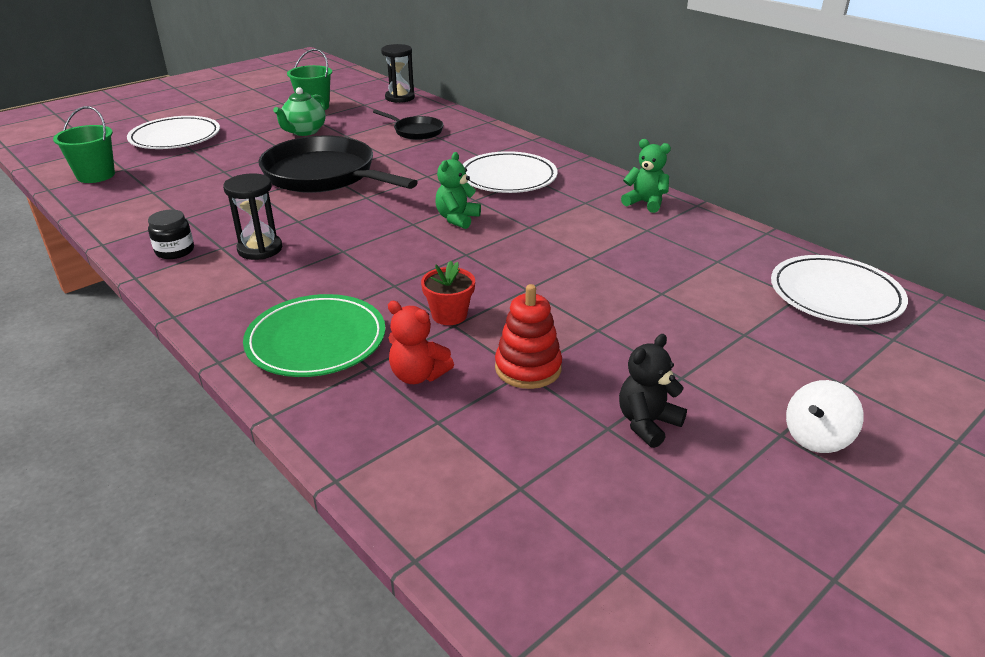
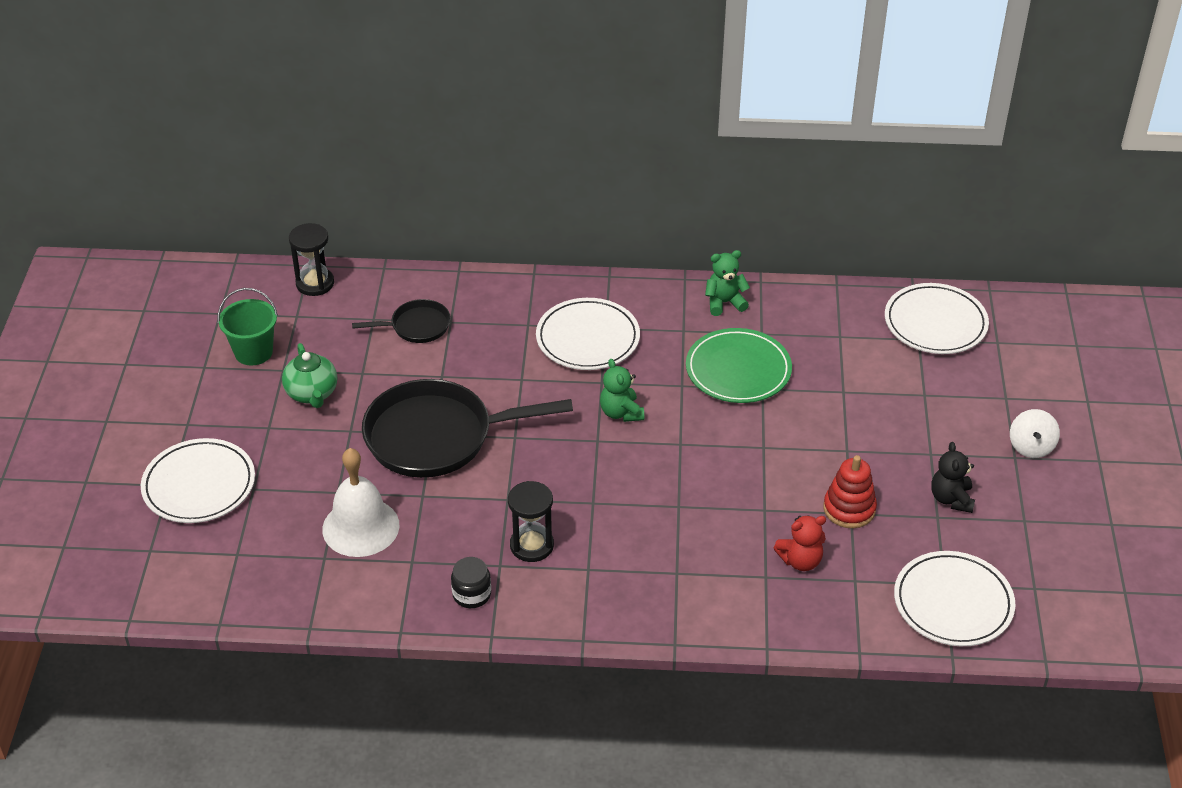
camera: 45 degrees left, 10 degrees up
green bucket [53,106,115,183] -> none
green plate [243,294,386,377] -> green plate moved to [686,328,792,403]
red flower pot [421,261,475,325] -> none
none -> white bell [322,448,400,557]
none -> white plate [894,551,1015,646]

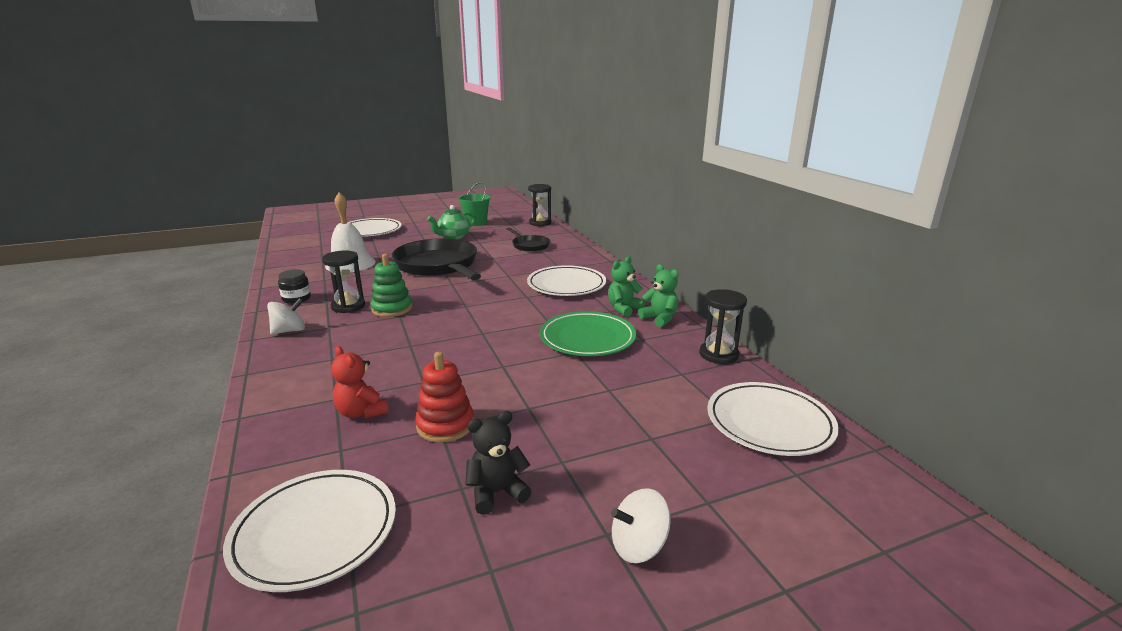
camera: 65 degrees right, 20 degrees down
green teddy bear [600,359,644,422] -> green teddy bear moved to [608,256,645,317]
none -> white spinning top [267,298,305,334]
none -> green stacking toy [370,254,412,317]
none -> black hourglass [699,289,747,364]

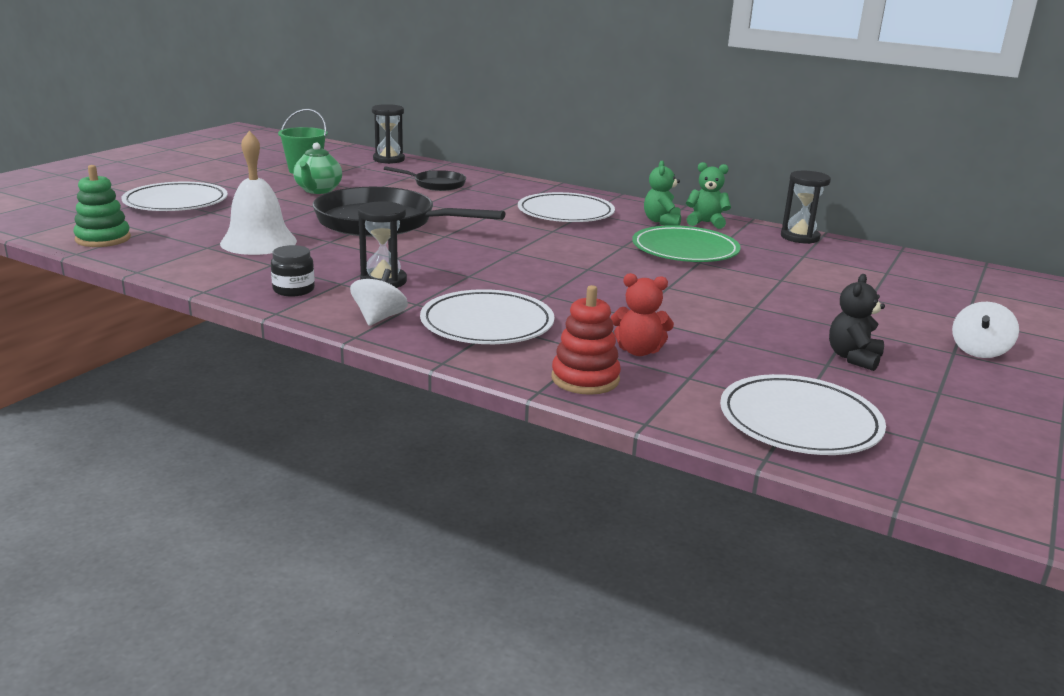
camera: 40 degrees left, 0 degrees up
green stacking toy [370,254,412,317] -> green stacking toy moved to [73,165,131,247]
red stacking toy [415,352,474,443] -> red stacking toy moved to [552,285,621,395]
white plate [707,382,839,456] -> white plate moved to [420,289,554,344]

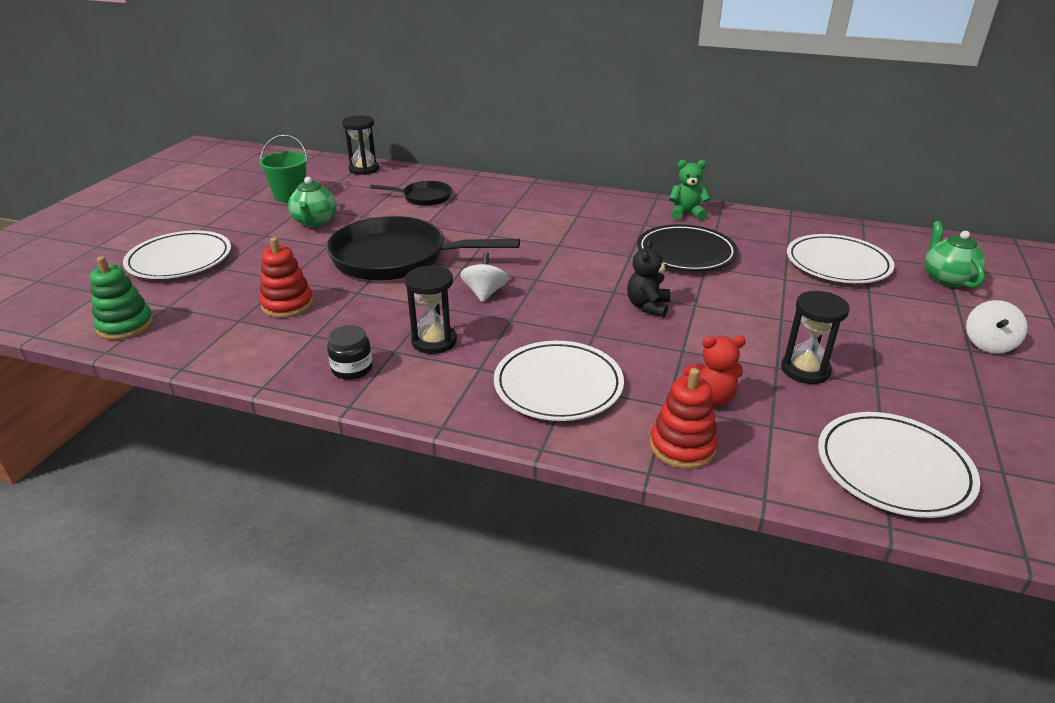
camera: 10 degrees left, 10 degrees up
white bell [220,131,297,255] -> red stacking toy [260,237,314,318]
white spinning top [350,269,408,326] -> white spinning top moved to [460,252,509,302]
white plate [518,192,615,222] -> white plate moved to [787,234,895,283]
green plate [632,225,741,262] -> black plate [637,224,738,271]
green teddy bear [644,161,681,226] -> none
black hourglass [781,171,831,244] -> black hourglass moved to [781,291,850,384]
black teddy bear [829,274,885,371] -> black teddy bear moved to [627,240,670,318]
none -> green teapot [925,221,986,288]

